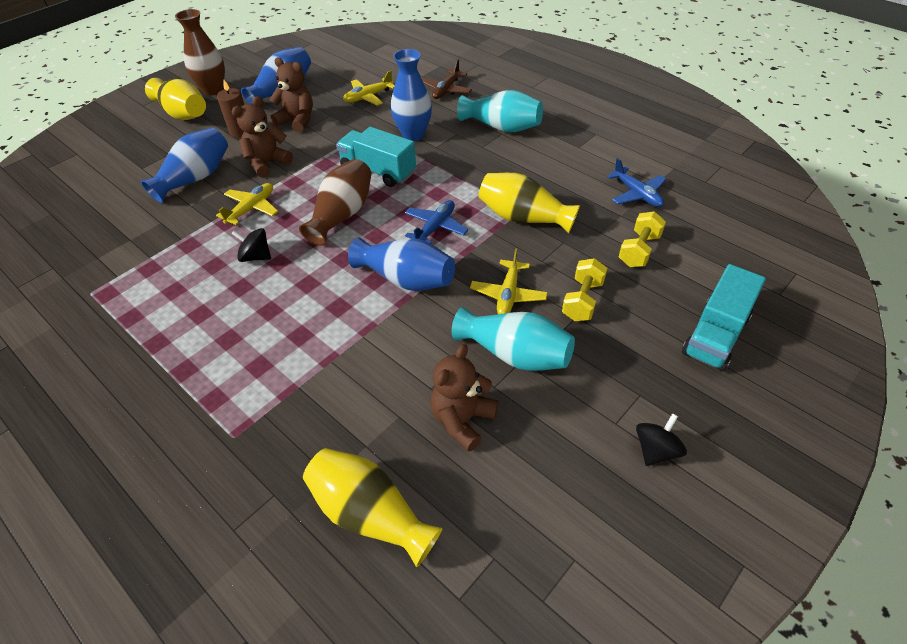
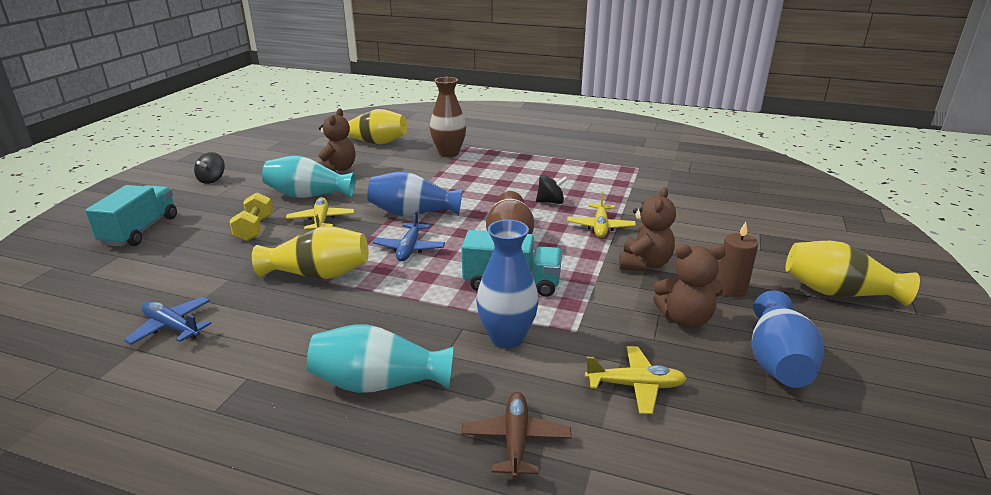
camera: 155 degrees right, 20 degrees down
blue vase [141,128,228,203] -> none
brown vase [175,9,225,95] -> brown vase moved to [430,77,466,157]
yellow plane [343,71,395,106] -> yellow plane turned 60 degrees clockwise [585,346,687,414]
yellow dumbbell [619,211,666,267] -> none

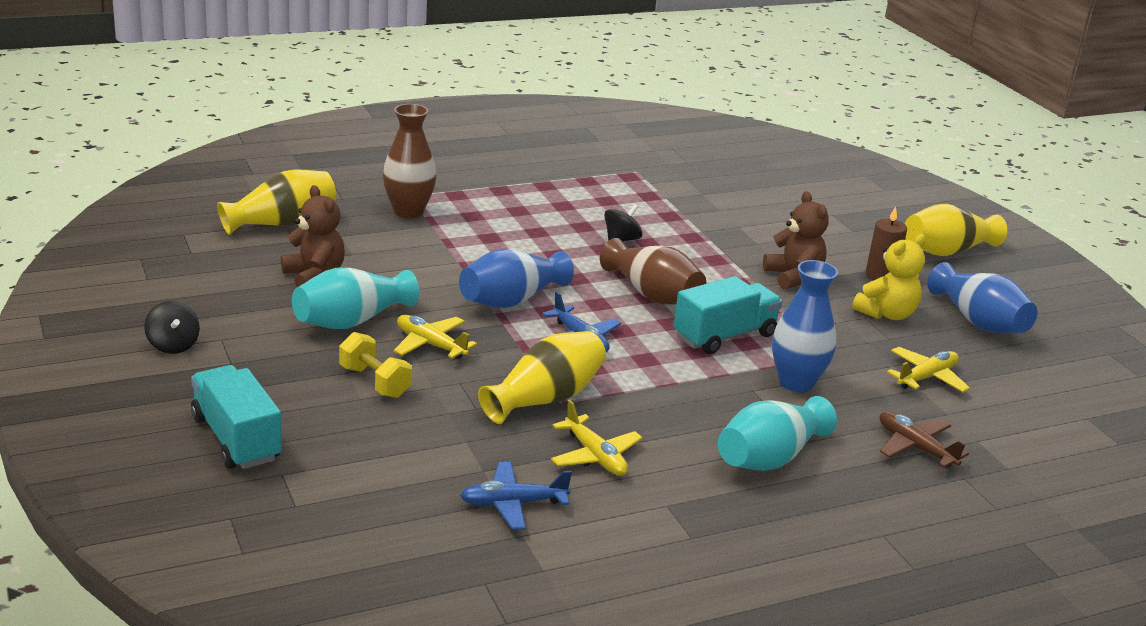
camera: 45 degrees left, 0 degrees up
yellow plane [567,191,636,238] -> yellow plane moved to [551,400,643,476]
brown teddy bear [653,244,726,328] -> yellow teddy bear [852,234,926,320]

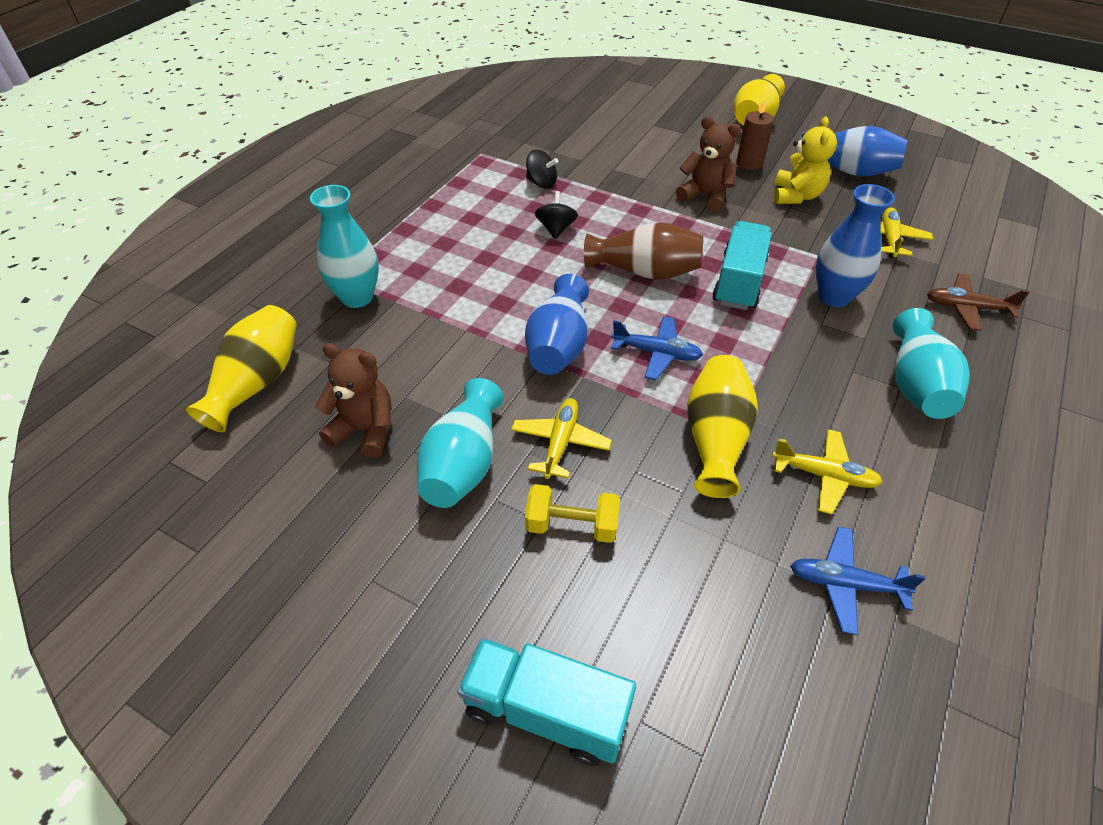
camera: 35 degrees left, 20 degrees up
black spinning top [144,301,200,354] -> black spinning top moved to [526,149,558,189]
brown vase [383,104,436,218] -> turquoise vase [310,185,379,308]
yellow plane [394,315,477,359] -> yellow plane turned 105 degrees clockwise [511,398,612,479]
blue plane [460,462,572,530] -> blue plane turned 60 degrees clockwise [790,527,926,635]

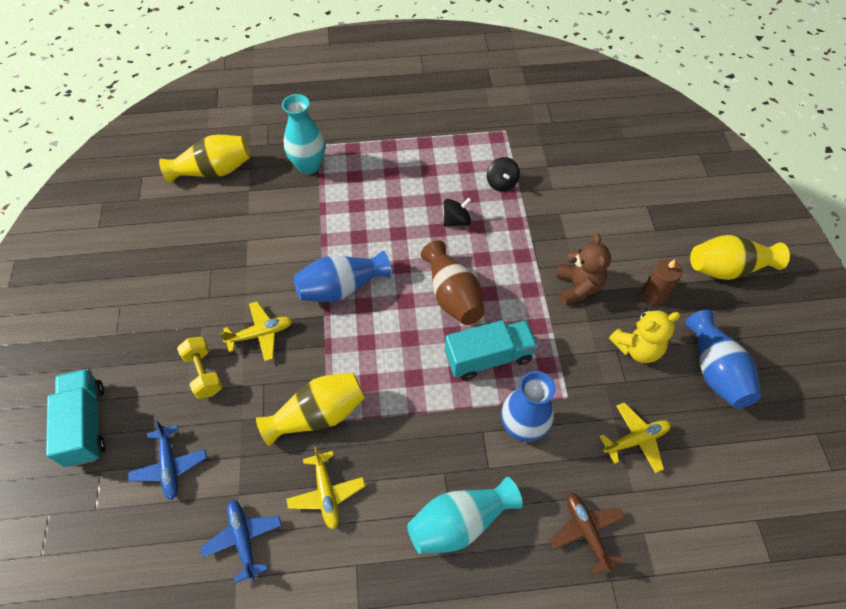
camera: 55 degrees right, 10 degrees up
brown teddy bear [315,343,391,458] -> none
turquoise vase [417,378,503,508] -> none
blue plane [611,316,703,380] -> blue plane moved to [128,421,207,500]

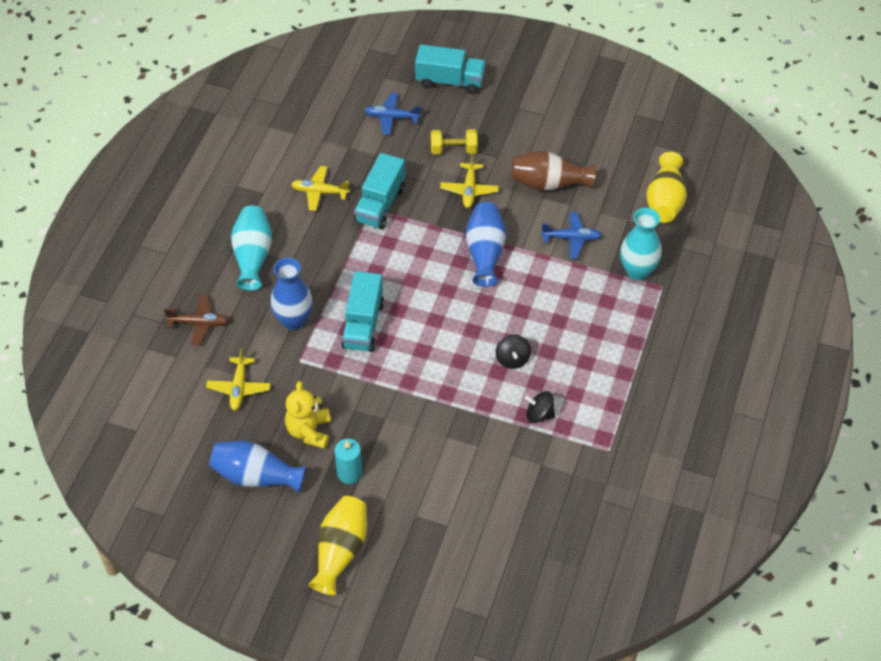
camera: 115 degrees right, 5 degrees down
blue plane [200,500,282,583] -> blue plane moved to [541,211,602,259]
yellow vase [256,373,365,446] -> turquoise truck [354,153,405,229]
brown vase [421,240,485,325] -> brown vase moved to [511,151,596,191]
brown teddy bear [556,234,611,305] -> none
brown candle [642,259,682,306] -> turquoise candle [335,439,363,484]

